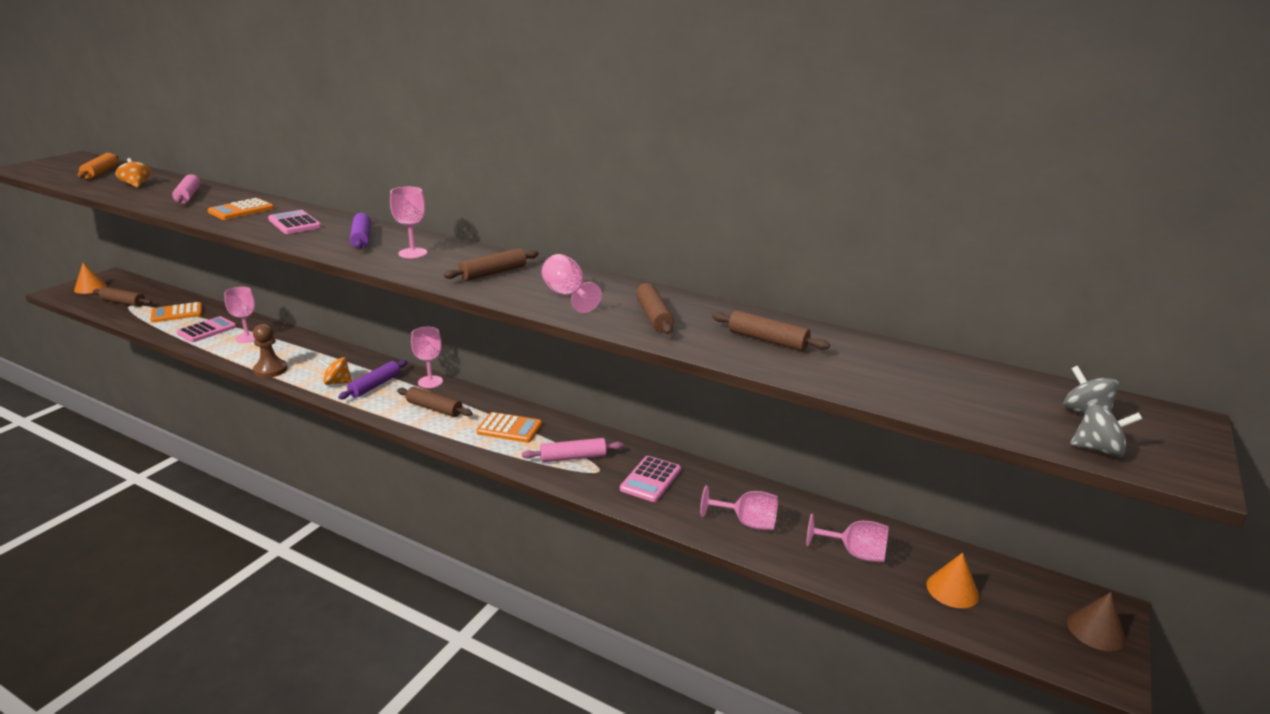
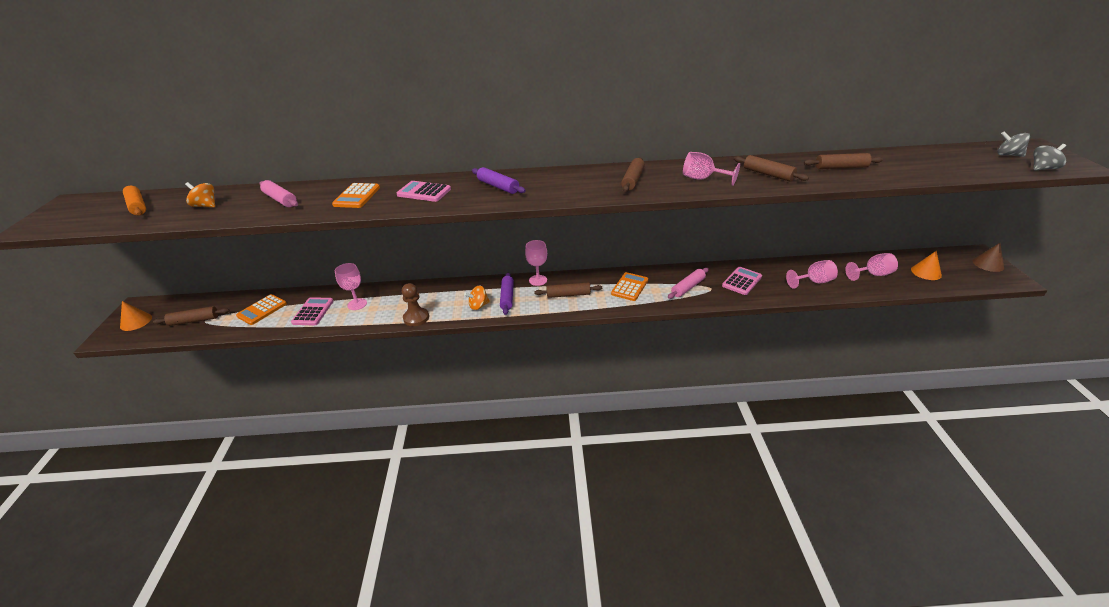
camera: 30 degrees left, 10 degrees up
pink goblet [390,187,427,258] -> none
orange calculator [477,412,542,443] -> orange calculator turned 45 degrees counterclockwise [611,272,648,301]
pink calculator [620,456,681,502] -> pink calculator turned 135 degrees counterclockwise [722,267,762,295]

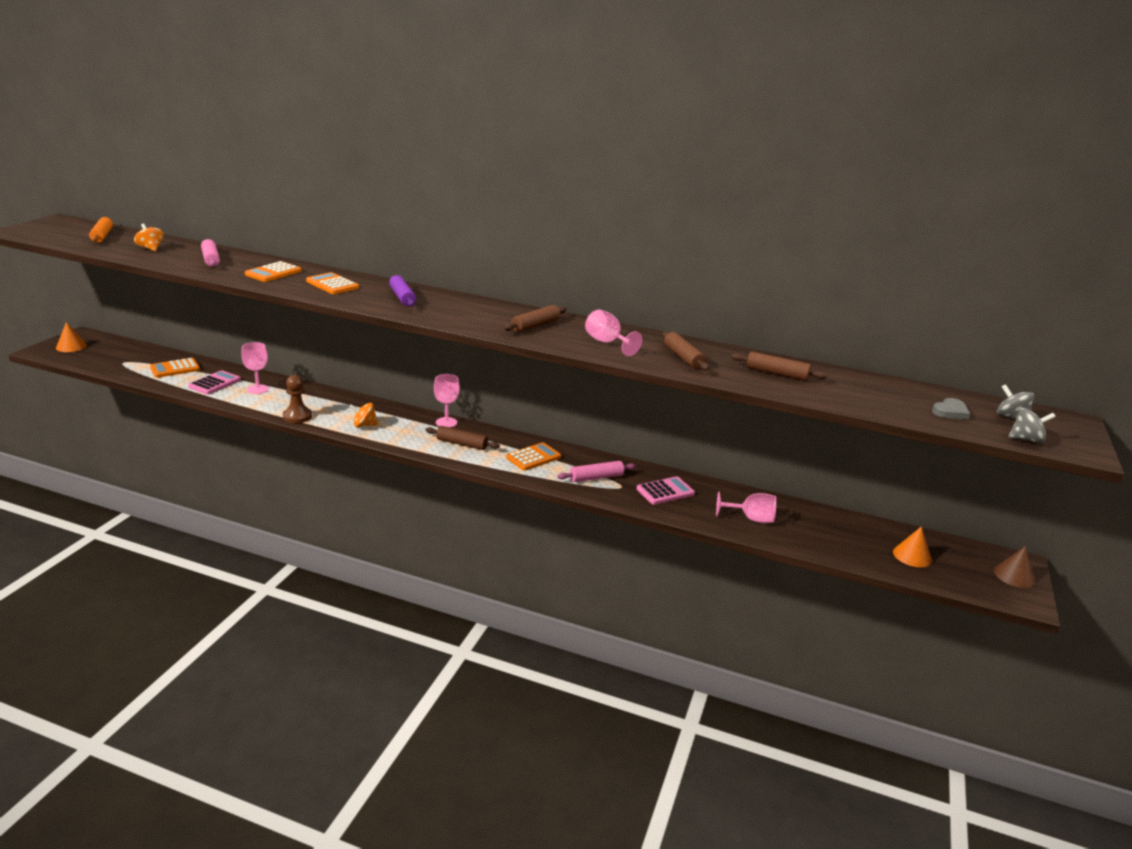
camera: 20 degrees right, 10 degrees down
brown rolling pin [153,306,230,326] -> none
pink calculator [397,181,451,202] -> orange calculator [306,272,359,294]
purple rolling pin [500,273,514,315] -> none
pink goblet [845,253,898,281] -> none
none -> grey heart [932,398,970,420]

